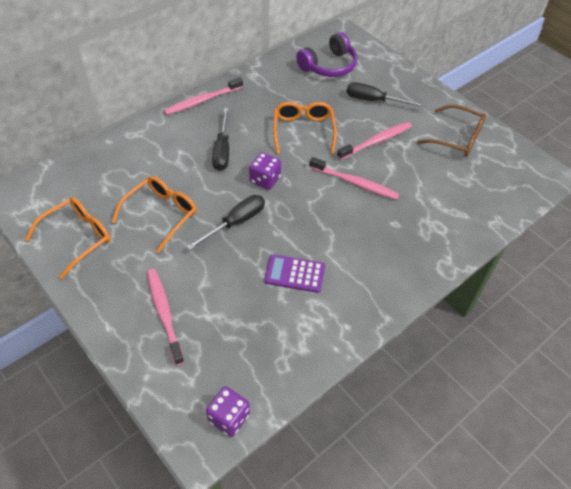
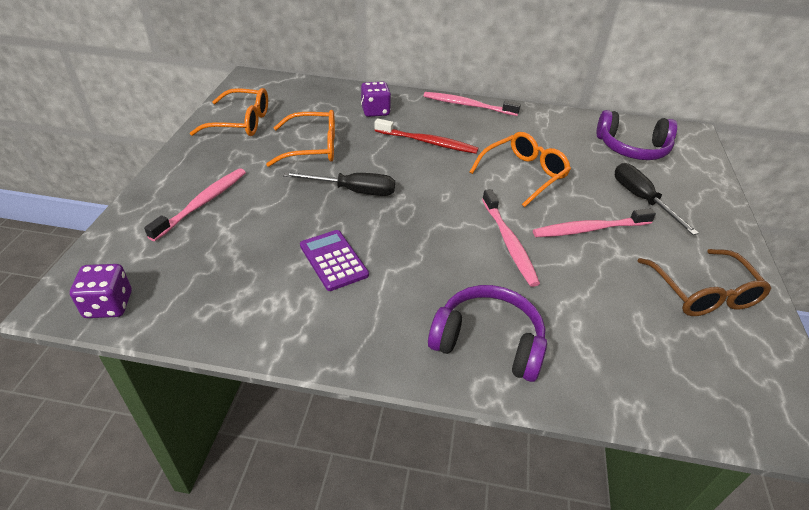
camera: 50 degrees right, 10 degrees down
black screwdriver [212,108,229,171] -> red toothbrush [375,118,478,154]
purple dice [249,152,281,190] -> purple dice moved to [361,81,391,117]
pink toothbrush [337,122,412,160] -> pink toothbrush turned 150 degrees clockwise [533,208,656,237]
none -> purple headphones [428,285,547,382]

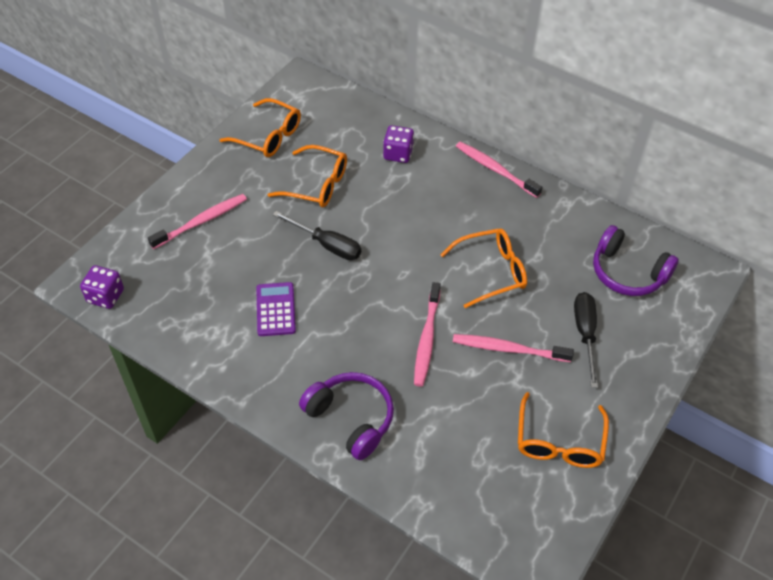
camera: 25 degrees right, 10 degrees up
red toothbrush [375,118,478,154] -> none
brown glasses [637,249,771,316] -> orange glasses [518,392,609,468]

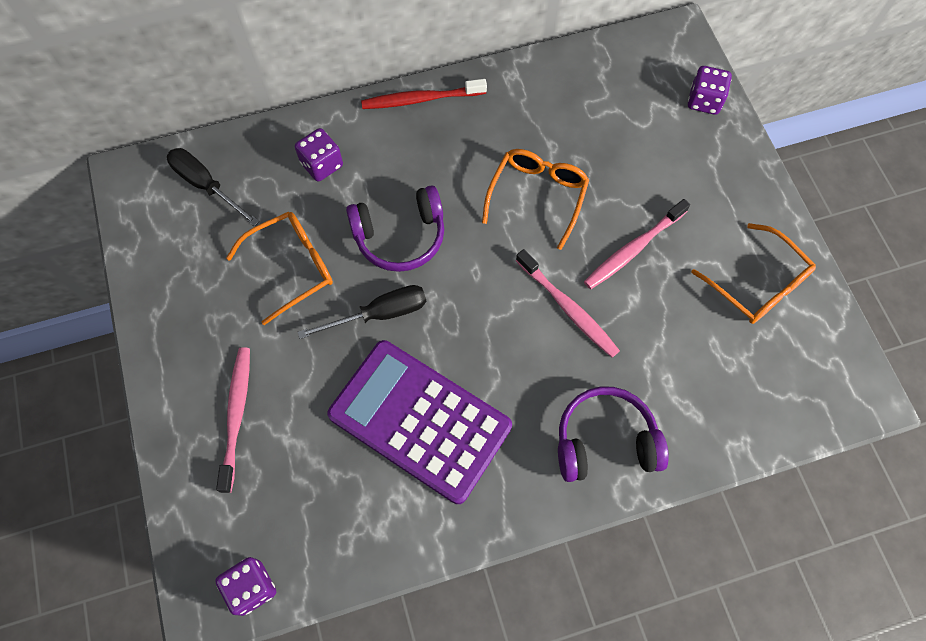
camera: 50 degrees left, 15 degrees up
orange glasses [219,98,301,157] -> none
purple calculator [256,282,296,336] -> purple calculator [327,340,512,504], size x2.08
pink toothbrush [456,142,542,198] -> red toothbrush [361,79,487,109]
black screwdriver [574,292,598,388] -> black screwdriver moved to [167,148,260,226]
purple headphones [593,225,679,296] -> purple headphones moved to [346,185,444,272]
none -> purple dice [688,66,732,115]

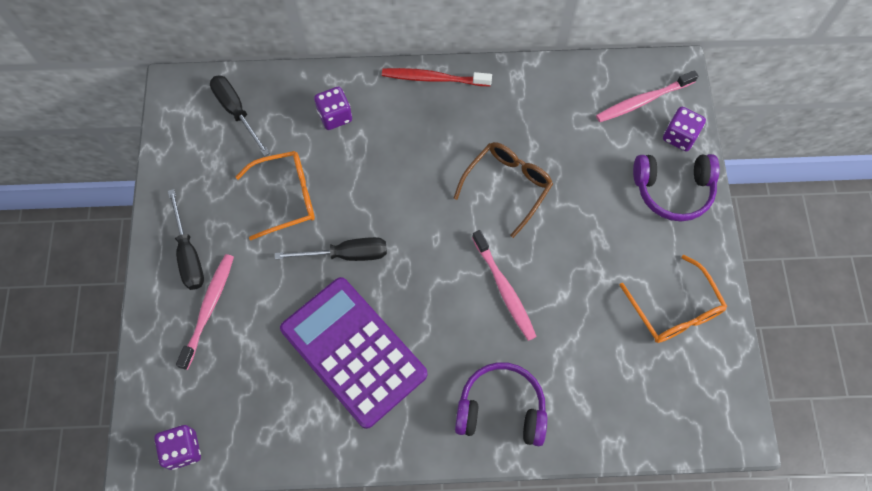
camera: 15 degrees right, 0 degrees up
purple headphones [346,185,444,272] -> purple headphones moved to [633,154,720,221]
orange glasses [482,149,589,250] -> brown glasses [454,142,553,238]
pink toothbrush [584,199,690,289] -> pink toothbrush moved to [596,70,698,122]
none -> black screwdriver [168,189,204,290]

